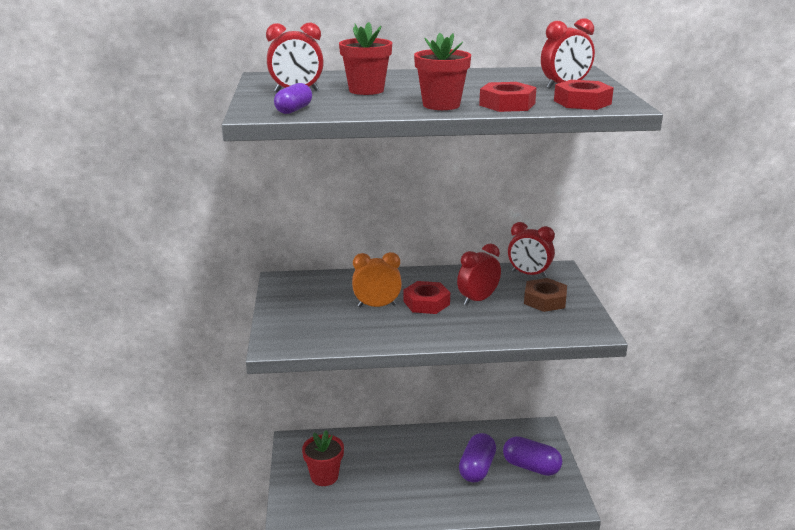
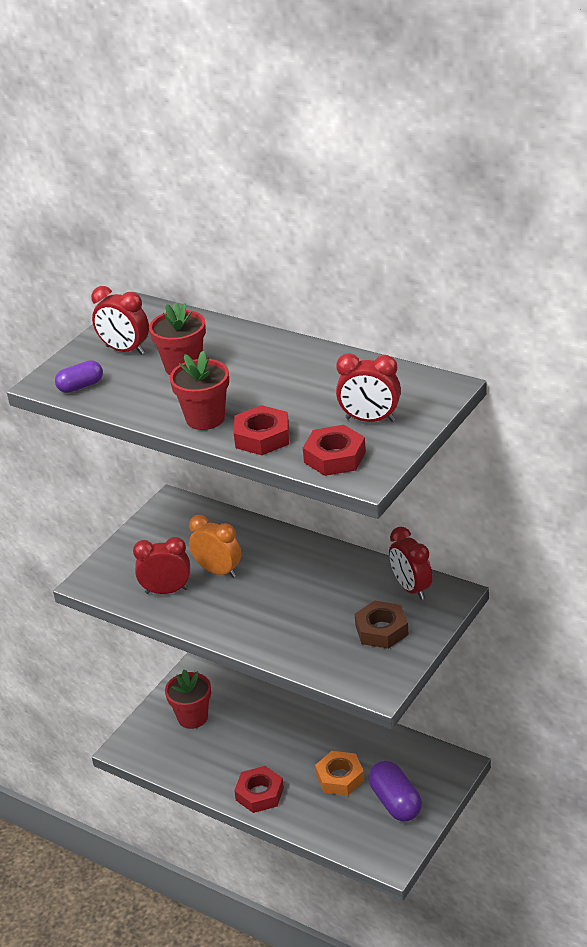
camera: 40 degrees right, 10 degrees up
red nut [403,281,450,314] -> red nut moved to [234,766,284,813]
red clock [457,243,501,305] -> red clock moved to [133,537,190,594]
purple capsule [459,433,496,483] -> orange nut [315,751,364,796]

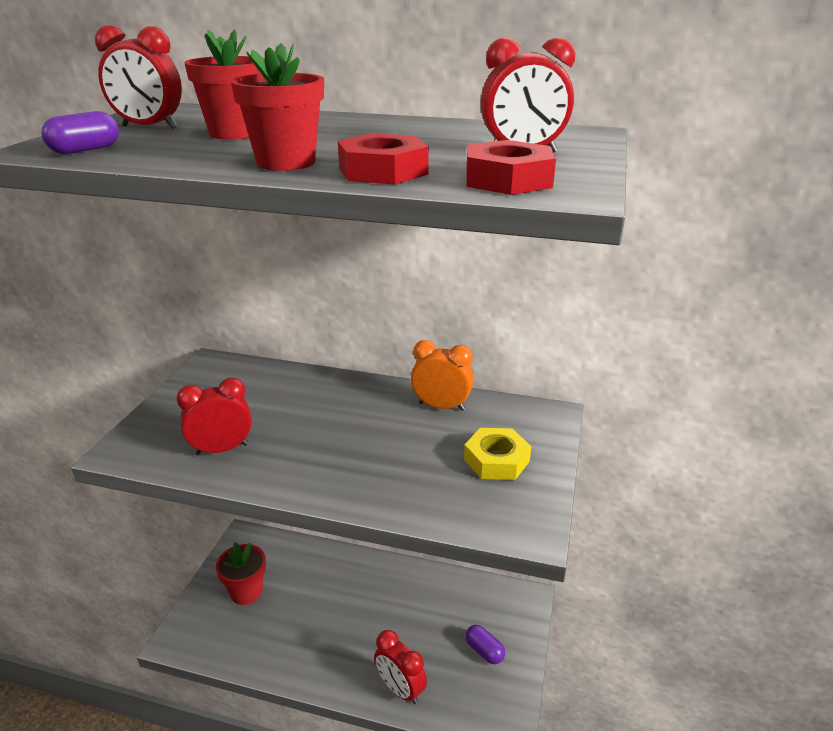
camera: 20 degrees left, 5 degrees down
orange clock [189,515,241,578] -> orange clock moved to [411,340,474,411]
red nut [234,766,284,813] -> none
orange nut [315,751,364,796] -> none
brown nut [355,601,409,649] -> yellow nut [464,428,531,480]
purple capsule [369,761,422,822] -> purple capsule [465,625,505,664], size x0.60
red clock [389,527,433,600] -> red clock moved to [374,630,427,704]

